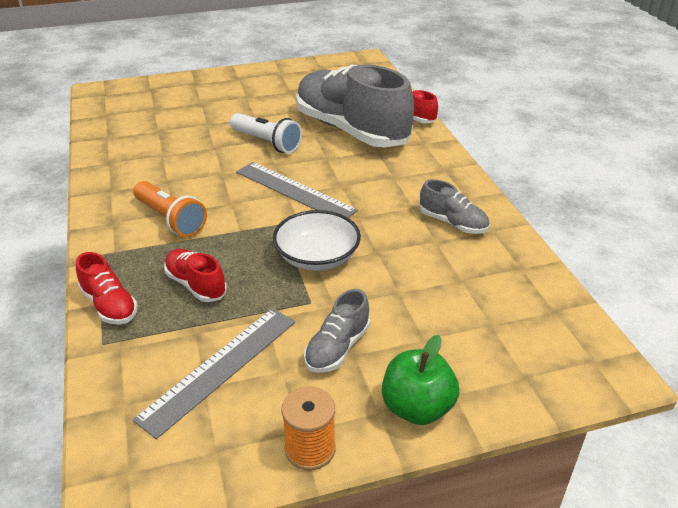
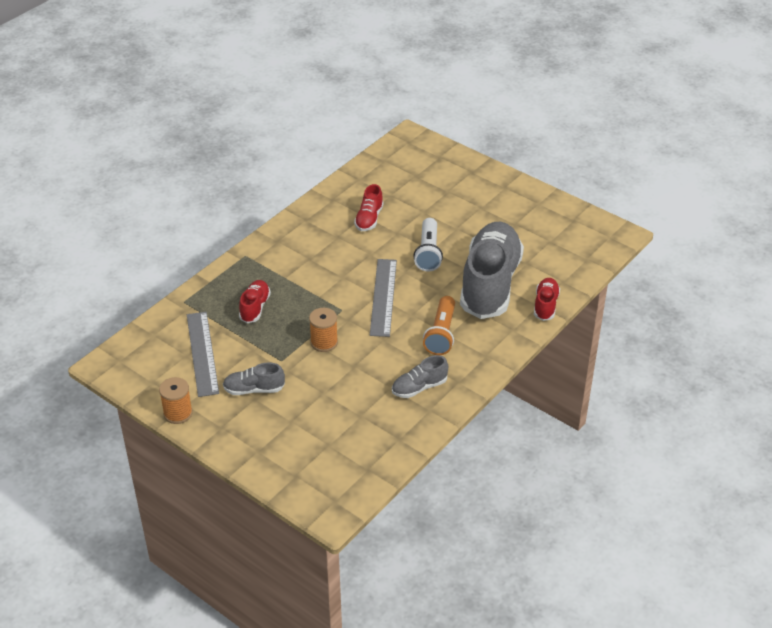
camera: 55 degrees right, 5 degrees up
red shoe [76,252,138,325] -> red shoe moved to [354,184,384,231]
grey ruler [132,308,295,439] -> grey ruler turned 75 degrees clockwise [187,312,219,397]
orange flashlight [133,181,207,237] -> orange flashlight moved to [423,296,455,355]
white bowl [273,210,361,271] -> orange spool [309,308,338,352]
green apple [382,335,459,425] -> none
grey shoe [420,179,489,234] -> grey shoe turned 60 degrees clockwise [392,355,448,398]

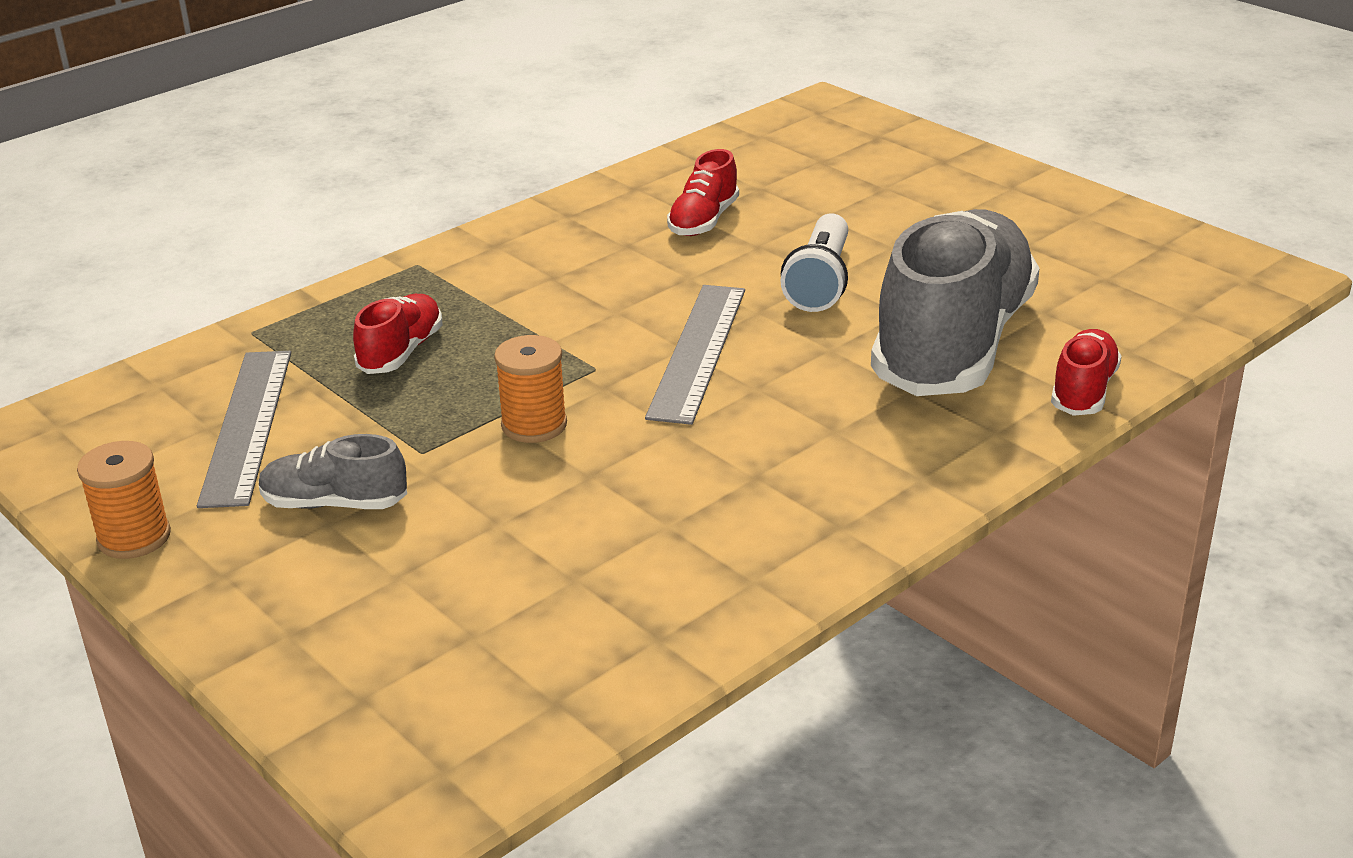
camera: 10 degrees right, 10 degrees down
grey shoe [392,355,448,398] -> none
orange flashlight [423,296,455,355] -> none

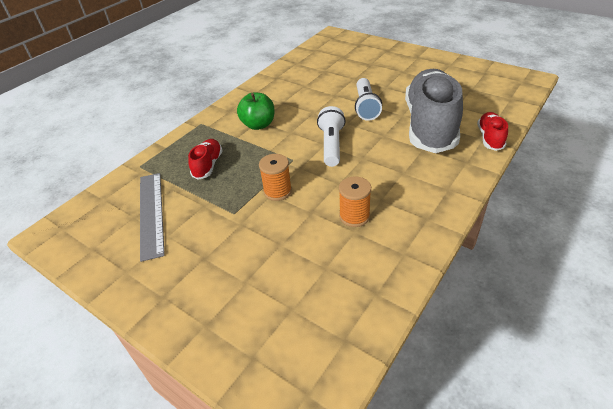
camera: 10 degrees left, 10 degrees up
orange spool [77,441,171,559] -> orange spool moved to [339,176,371,227]
grey shoe [259,434,407,509] -> none
grey ruler [645,285,745,425] -> white flashlight [317,106,345,167]
red shoe [667,149,739,236] -> none
none -> green apple [237,92,274,130]

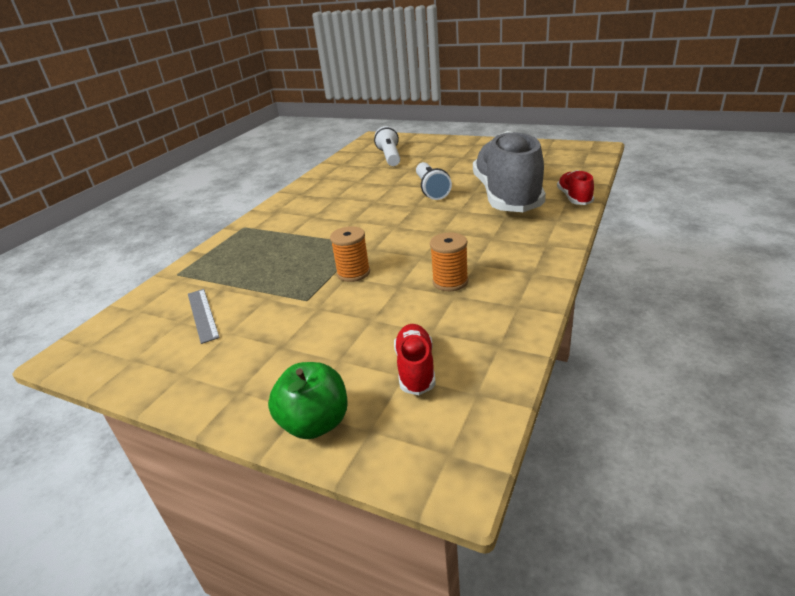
camera: 10 degrees left, 10 degrees down
grey ruler [140,173,165,262] -> grey ruler [188,289,220,344], size x0.65
red shoe [188,139,223,180] -> red shoe moved to [394,324,436,395]
green apple [237,92,274,130] -> green apple moved to [268,362,347,439]
white flashlight [317,106,345,167] -> white flashlight moved to [374,126,400,166]

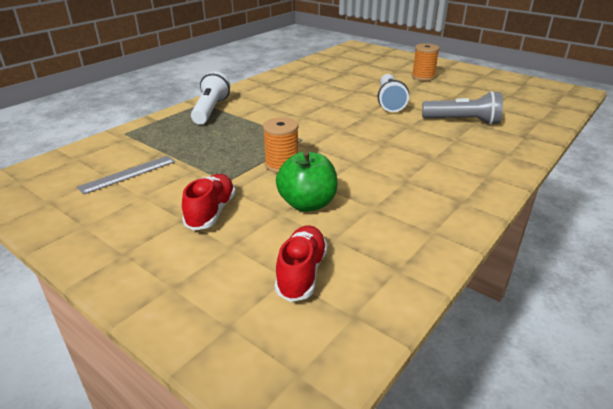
camera: 10 degrees right, 0 degrees up
grey ruler [188,289,220,344] -> grey ruler turned 60 degrees clockwise [77,156,175,195]
green apple [268,362,347,439] -> green apple moved to [276,151,338,212]
white flashlight [374,126,400,166] -> white flashlight moved to [191,71,230,124]
orange spool [430,233,468,291] -> orange spool moved to [412,43,440,81]
grey shoe [473,131,546,212] -> grey flashlight [422,91,503,125]
red shoe [557,170,594,205] -> red shoe moved to [182,174,236,230]

